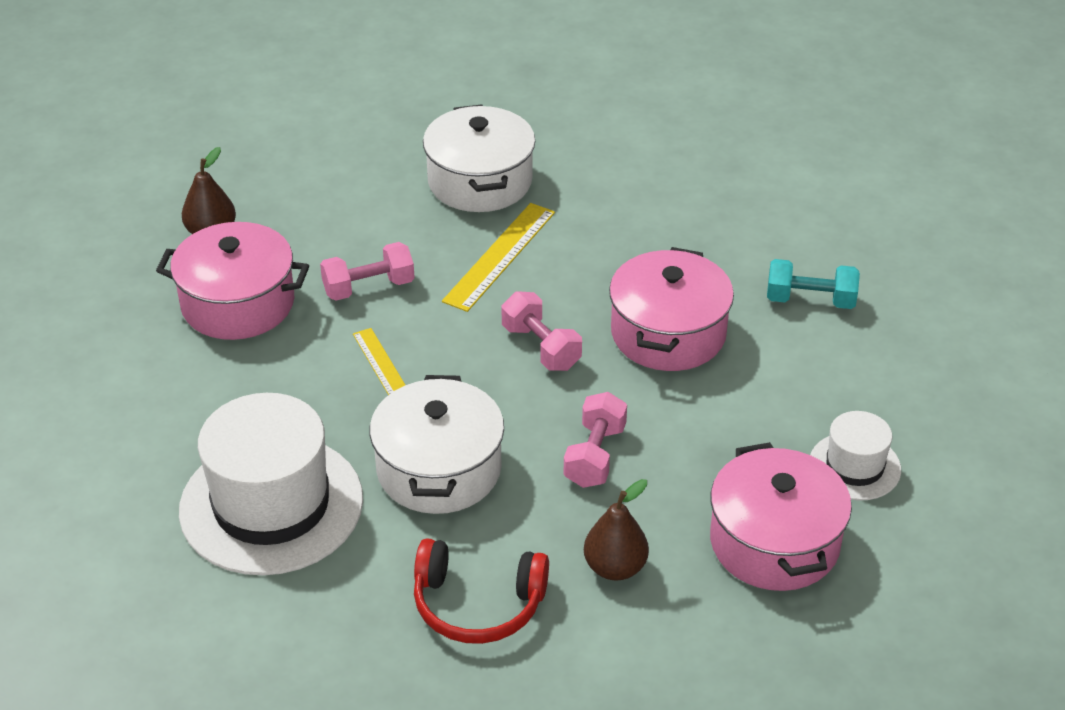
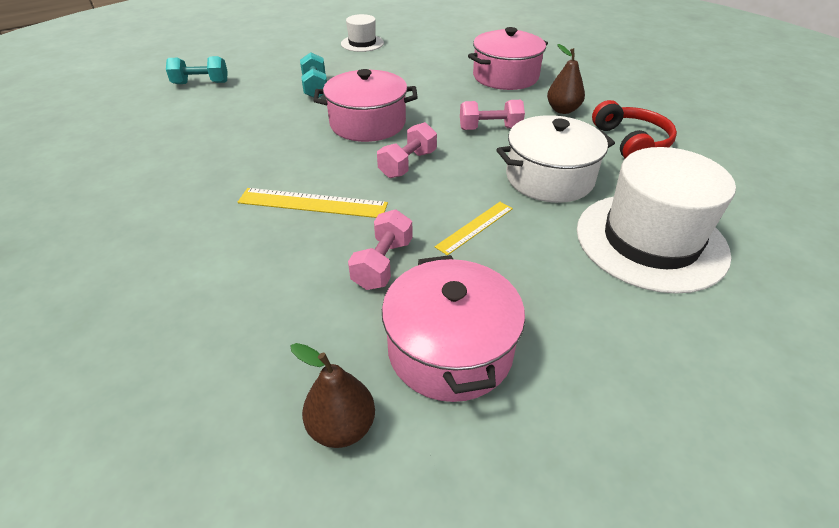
camera: 110 degrees left, 0 degrees up
pink dumbbell [320,242,415,301] -> pink dumbbell turned 60 degrees clockwise [348,210,413,290]
white pot [423,104,535,212] -> none
white hat [810,411,901,501] -> white hat moved to [341,14,384,52]
none -> turquoise dumbbell [166,56,228,84]

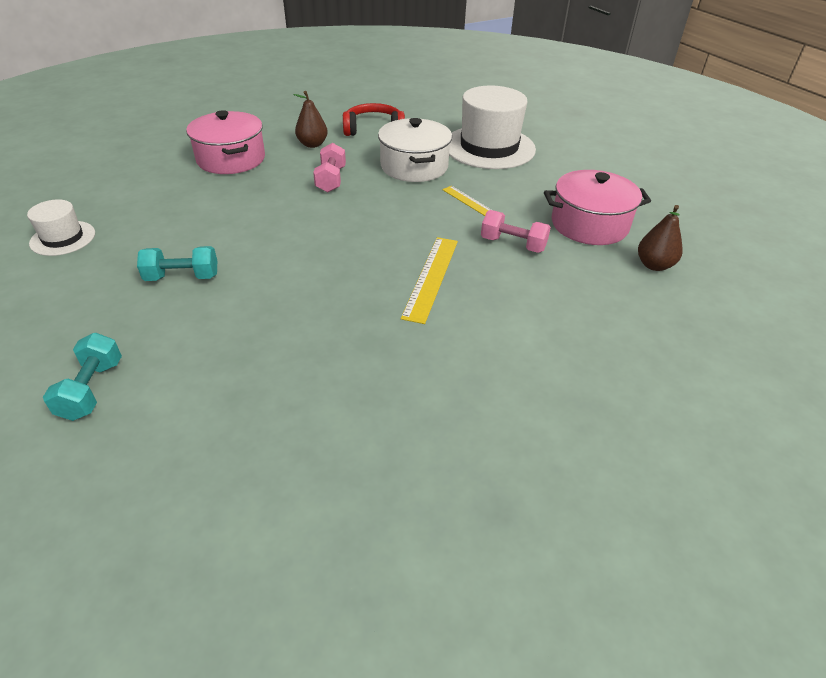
camera: 85 degrees left, 0 degrees up
pink pot [313,69,418,142] -> none
pink dumbbell [377,122,437,178] -> none

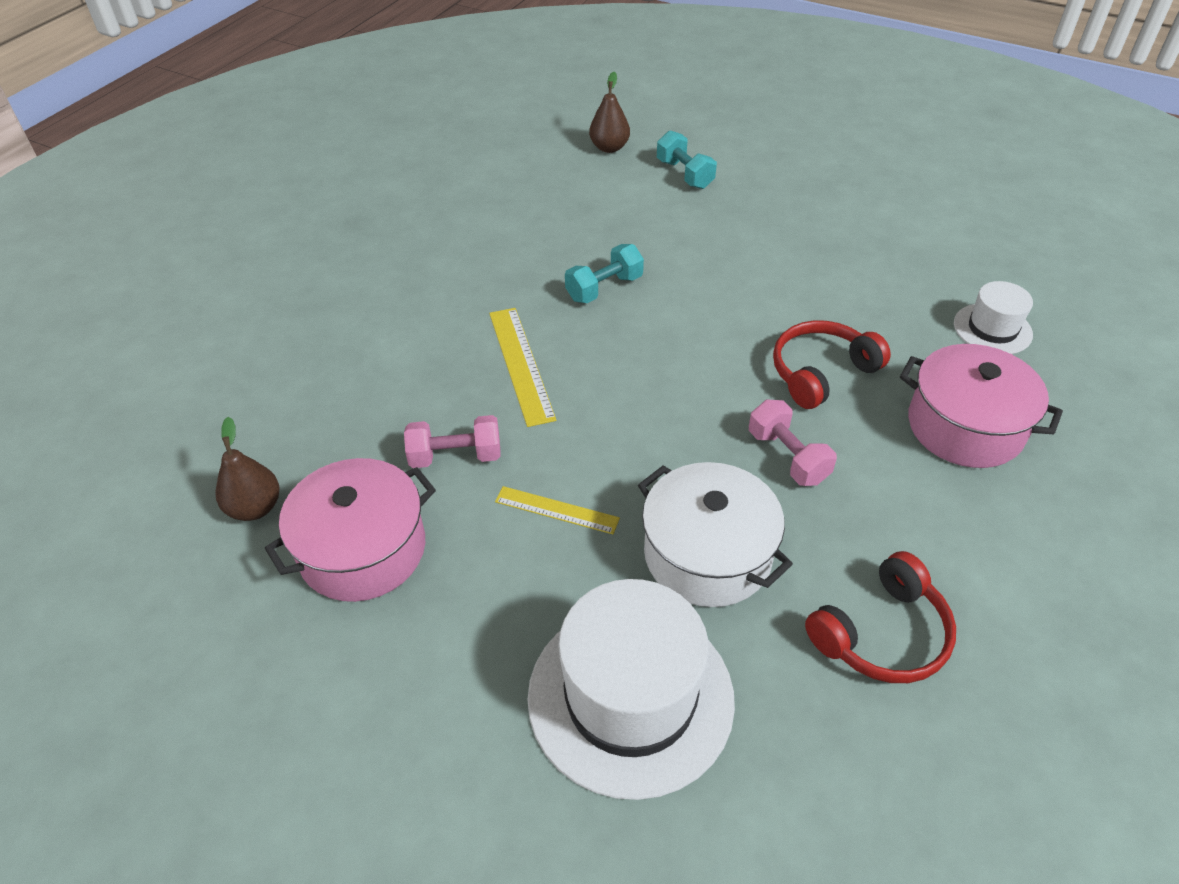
camera: 150 degrees right, 5 degrees up
white hat [27,199,95,256] -> white hat moved to [954,281,1033,354]
turquoise dumbbell [137,246,217,281] -> turquoise dumbbell moved to [565,244,644,303]
brown pear [293,91,328,148] -> brown pear moved to [589,72,630,153]
none -> red headphones [773,320,891,409]

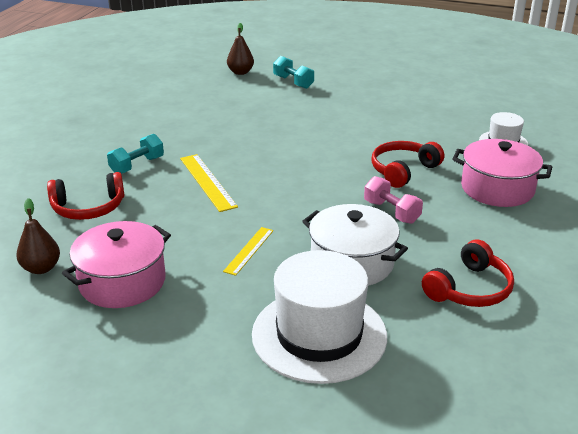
camera: 10 degrees left, 15 degrees down
pink dumbbell [404,415,501,468] -> none
yellow ruler [495,486,620,534] -> yellow ruler turned 75 degrees counterclockwise [223,227,274,276]
turquoise dumbbell [565,244,644,303] -> turquoise dumbbell moved to [107,134,164,174]
none -> red headphones [47,172,124,220]

